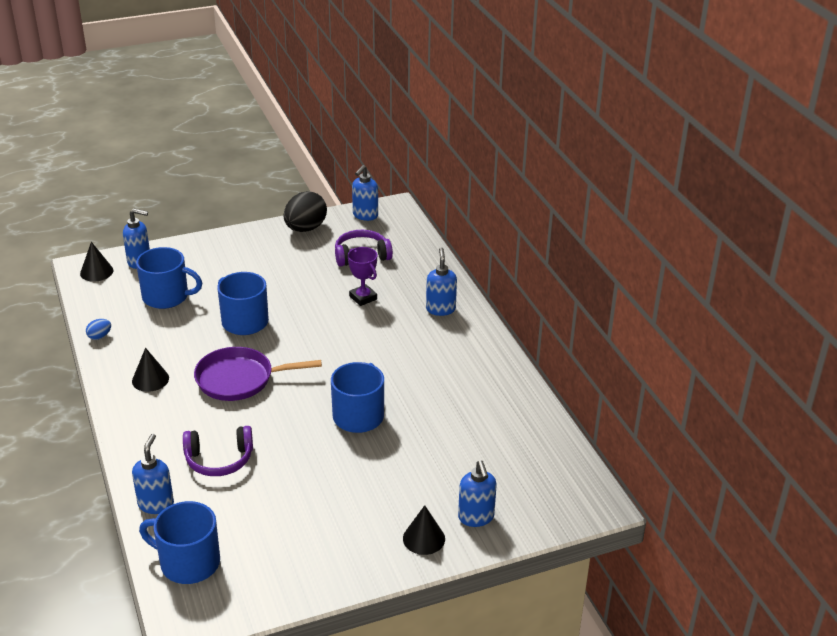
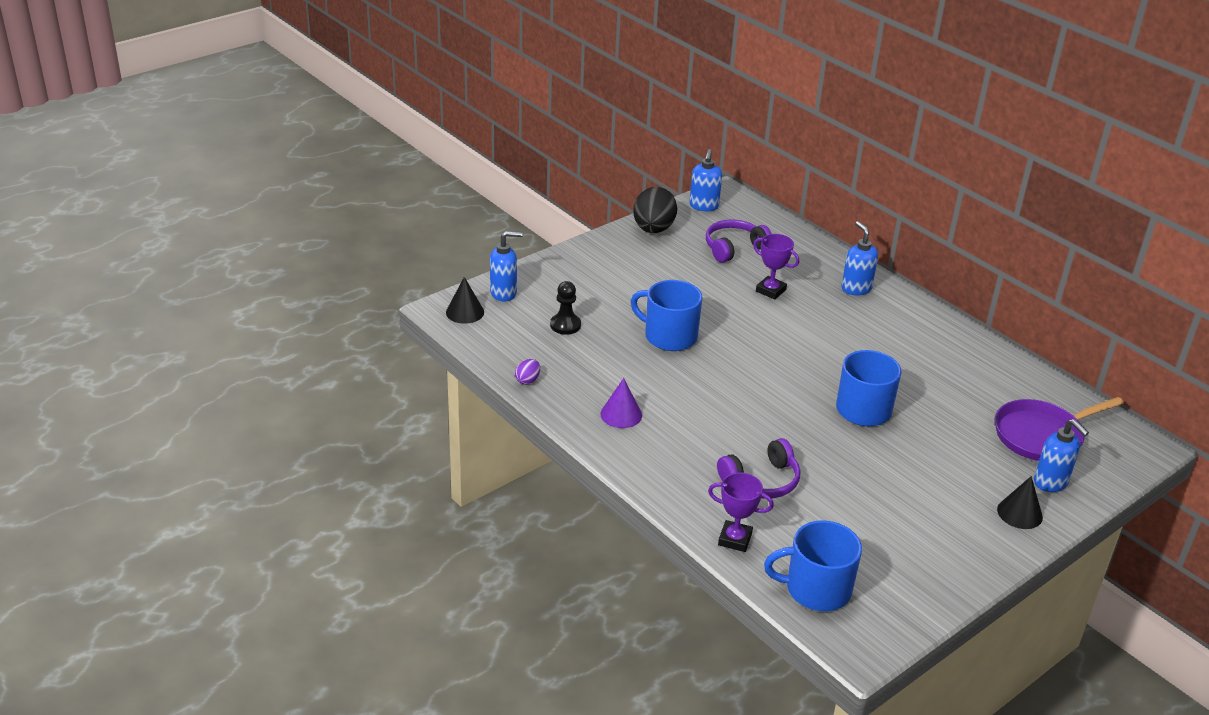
camera: 20 degrees left, 0 degrees up
blue egg [86,319,111,340] -> purple egg [515,359,540,385]
black cone [132,348,169,392] -> purple cone [601,378,642,428]
blue soap dispenser [132,434,174,514] -> purple trophy [708,473,774,552]
blue mug [136,247,202,309] -> black pawn [550,281,581,335]
purple pan [194,347,322,401] -> purple pan moved to [995,397,1124,461]

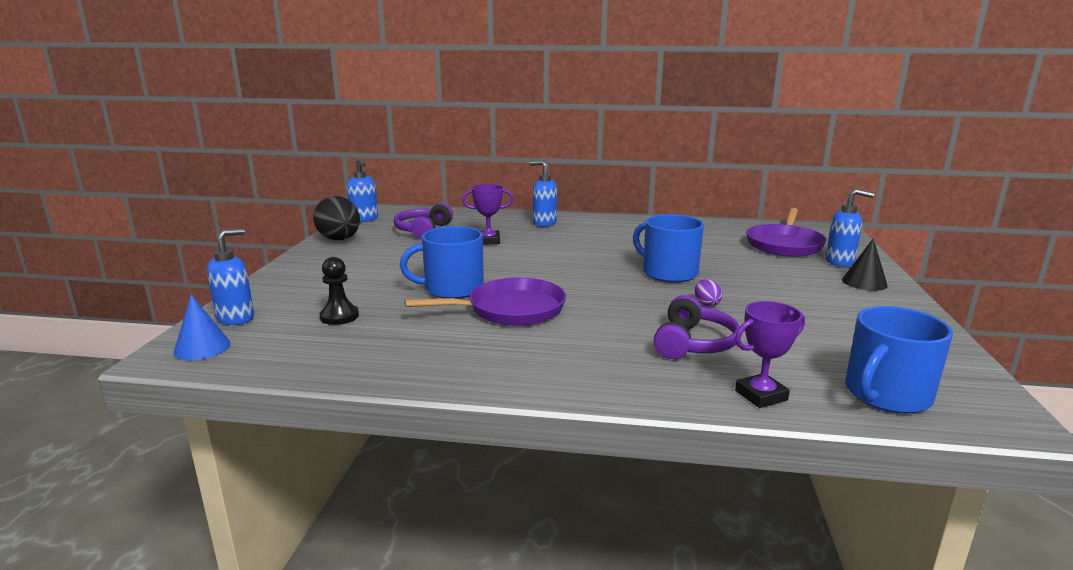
camera: 40 degrees left, 15 degrees down
black cone [446,277,484,324] -> blue cone [173,294,231,360]
purple egg [515,359,540,385] -> purple egg moved to [695,279,722,306]
purple cone [601,378,642,428] -> none
none -> purple pan [405,277,566,326]

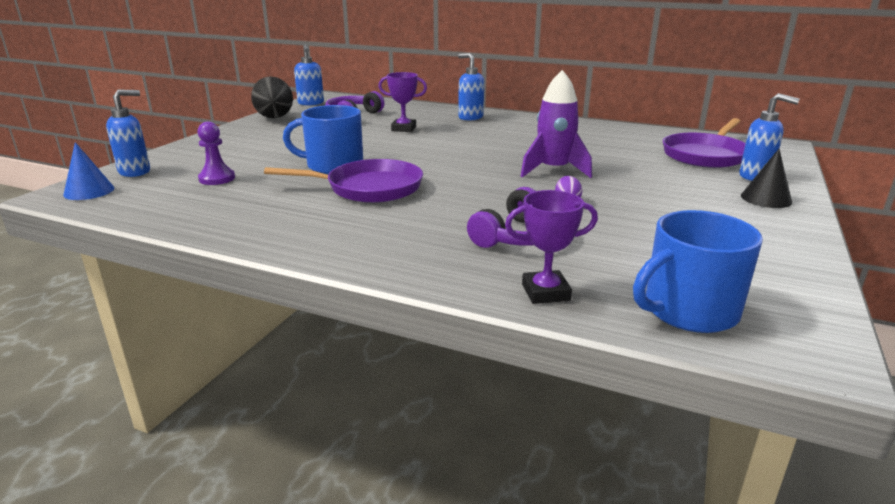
camera: 15 degrees right, 5 degrees up
black pawn [320,257,359,325] -> purple pawn [197,122,235,185]
blue mug [633,214,704,283] -> purple rocket [520,70,592,178]

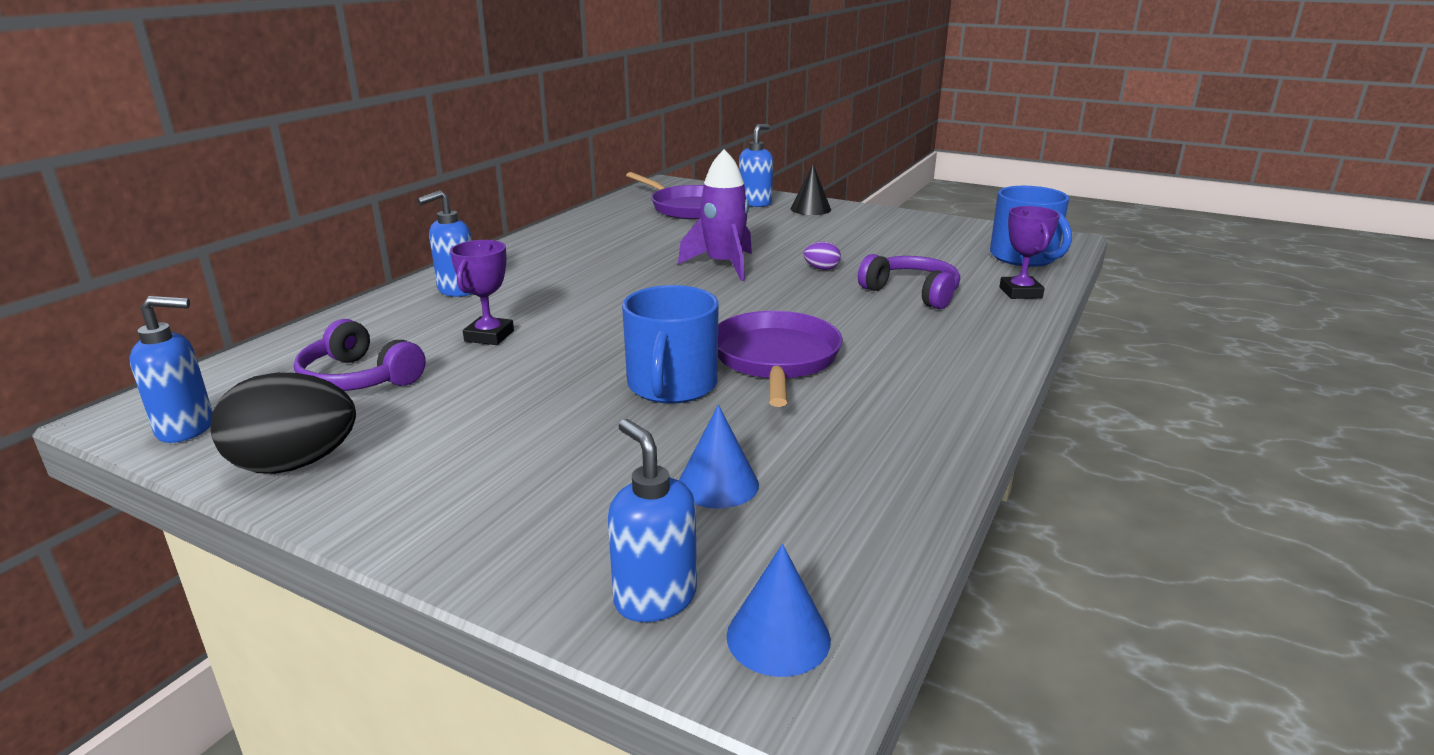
camera: 85 degrees left, 0 degrees up
purple pawn [197,122,235,185] -> blue cone [679,405,759,508]

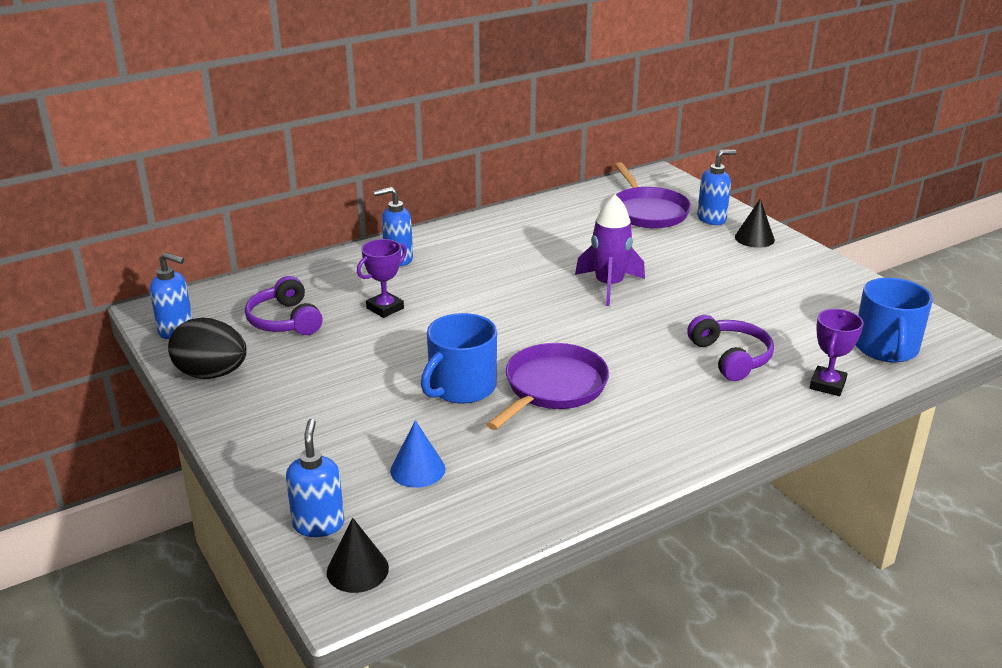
camera: 30 degrees right, 5 degrees up
blue cone [727,544,831,677] -> black cone [327,518,389,593]
purple egg [804,242,841,270] -> none

